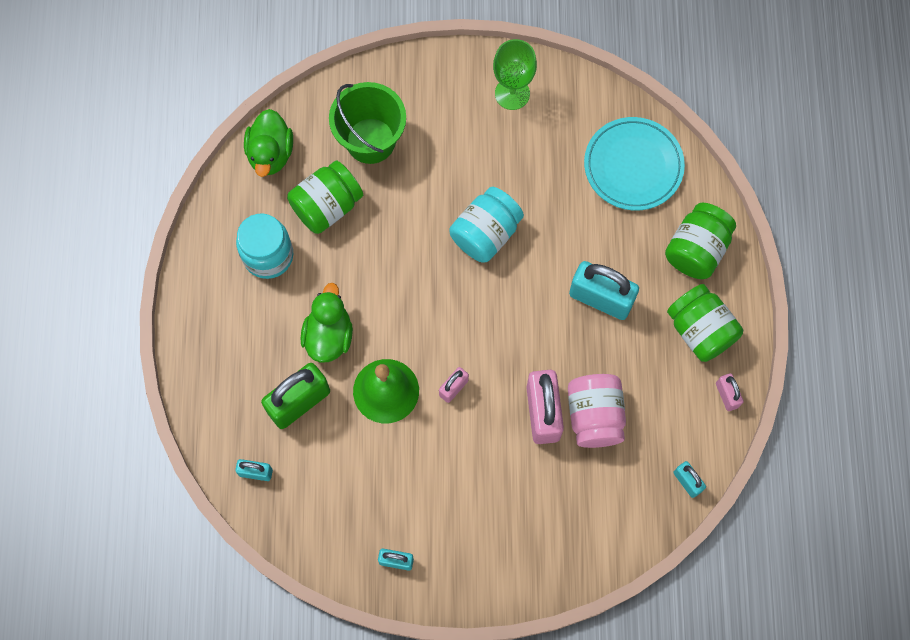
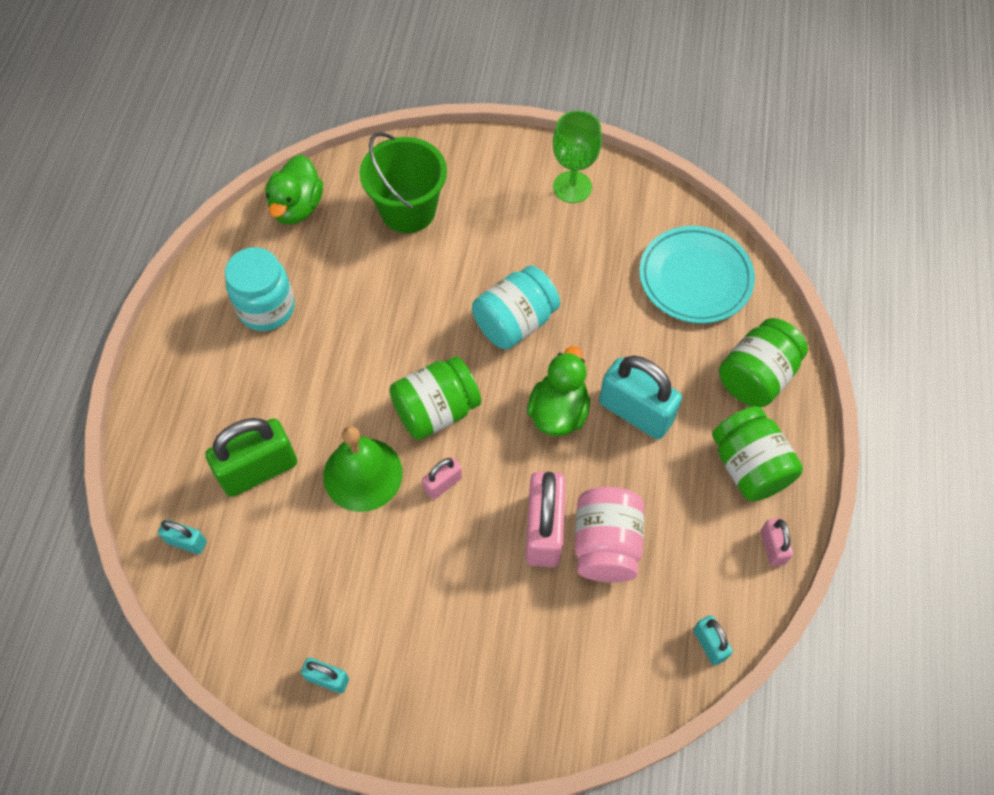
camera: 10 degrees right, 10 degrees down
green jar [287,161,363,234] -> green jar moved to [389,356,481,440]
green duck [301,283,353,363] -> green duck moved to [527,346,590,436]

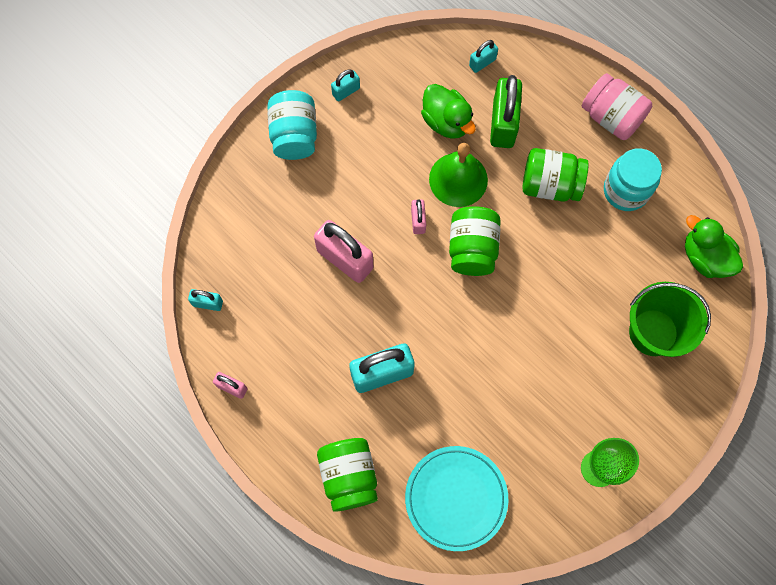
camera: 125 degrees right, 10 degrees up
turquoise jar [472,265,560,349] -> turquoise jar moved to [267,90,317,160]
green duck [527,346,590,436] -> green duck moved to [421,84,476,139]
pink jar [575,487,644,583] -> pink jar moved to [582,73,652,140]
green jar [712,406,803,501] -> green jar moved to [523,148,589,202]

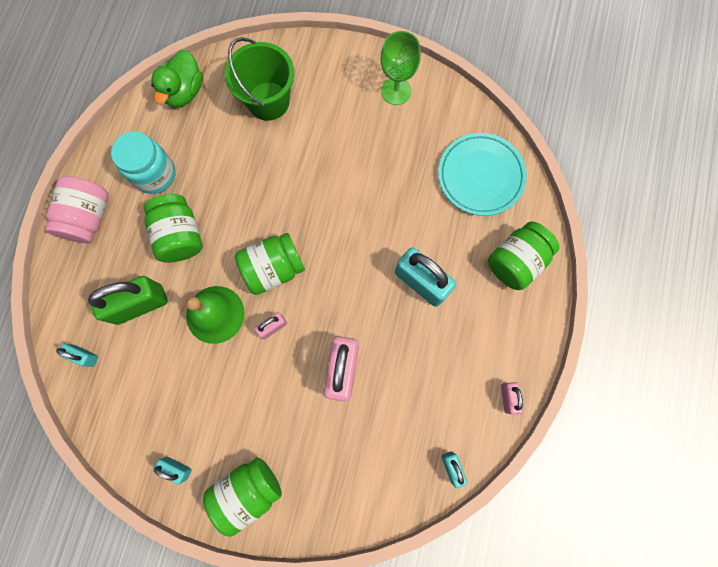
camera: 120 degrees left, 5 degrees up
turquoise jar [267,90,317,160] -> green jar [203,457,282,537]
green duck [421,84,476,139] -> none

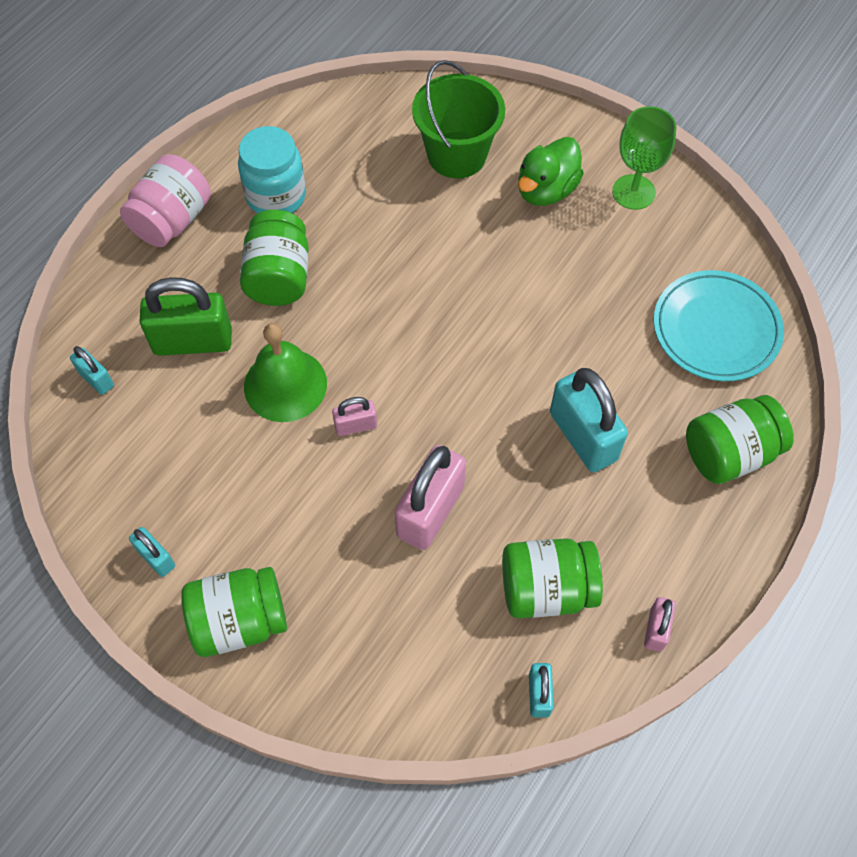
camera: 20 degrees right, 15 degrees down
green duck [151,50,203,108] -> green duck moved to [518,137,584,206]
green jar [235,233,305,295] -> green jar moved to [502,538,603,618]

